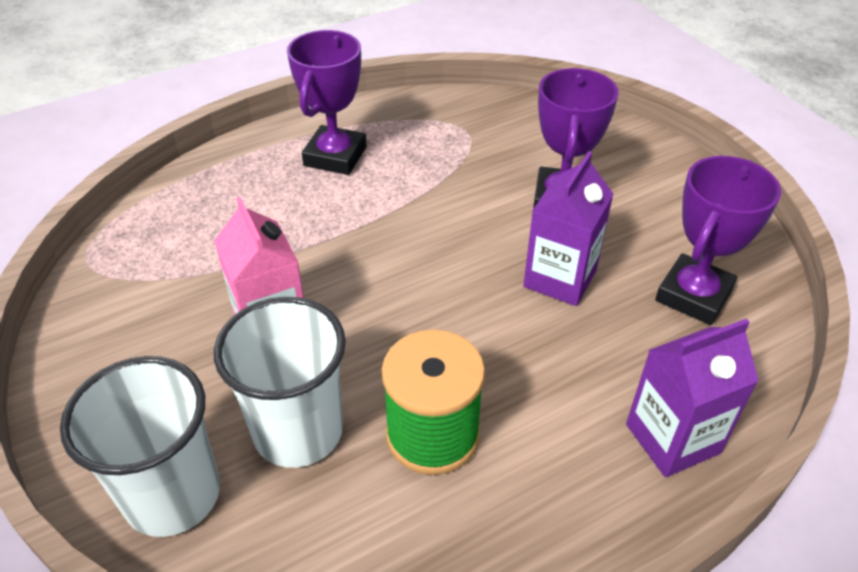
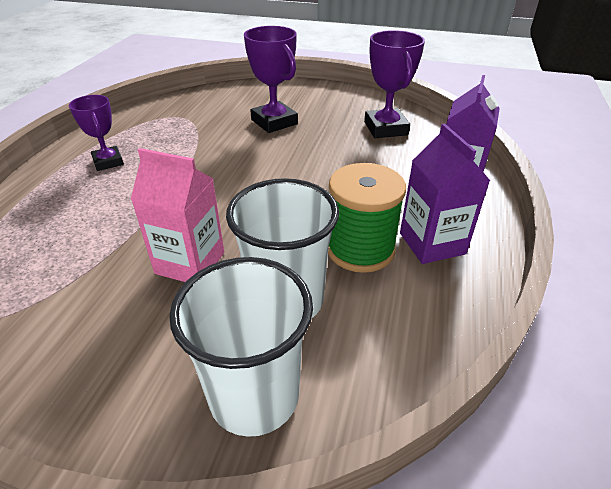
camera: 45 degrees left, 5 degrees down
purple trophy [287,30,367,175] -> purple trophy [69,95,124,171], size x0.65
purple carton [523,151,613,306] -> purple carton moved to [400,124,490,264]

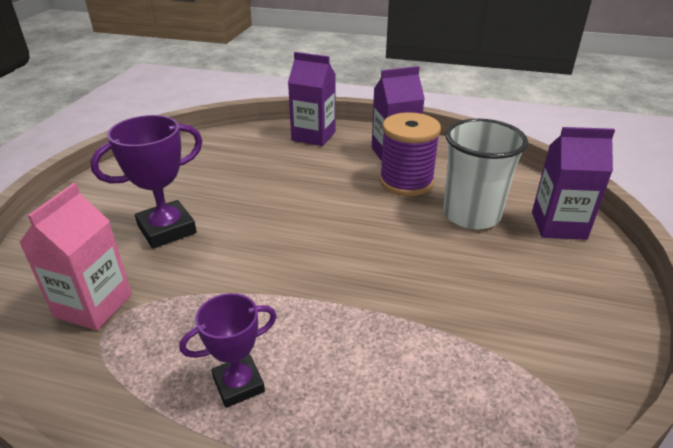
camera: 90 degrees left, 5 degrees down
pink carton [131,148,224,282] -> pink carton moved to [19,183,132,330]
white cup [169,257,313,437] -> purple carton [532,127,615,240]
green spool [328,163,406,273] -> purple spool [379,112,441,196]
purple trophy [364,30,425,138] -> none

